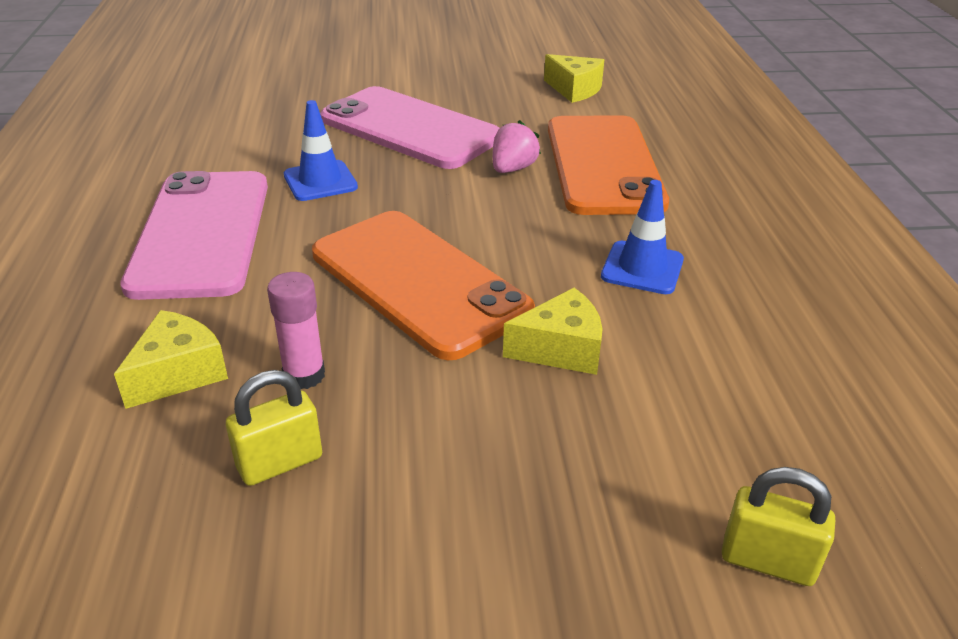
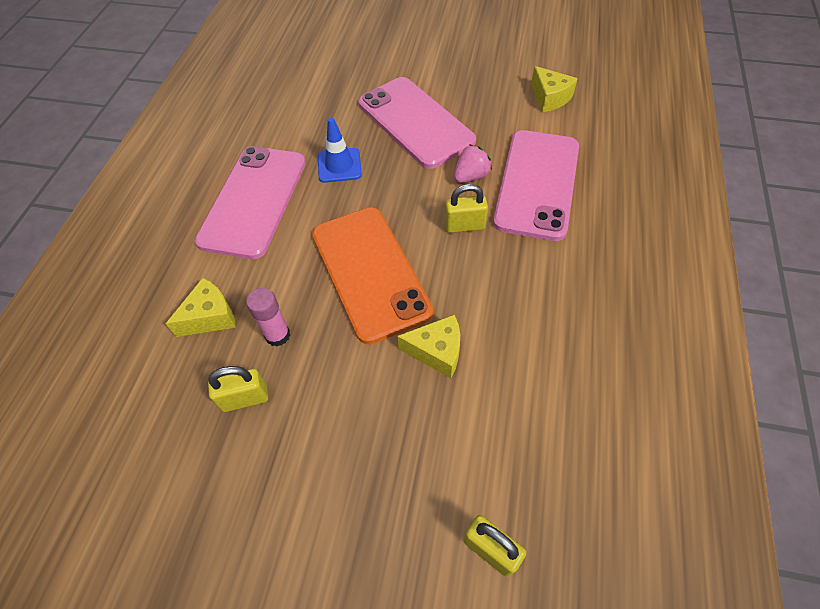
camera: 20 degrees right, 20 degrees up
orange phone [548,115,669,215] -> pink phone [493,130,579,241]
blue traffic cone [601,180,684,294] -> none
none -> yellow padlock [445,184,488,233]

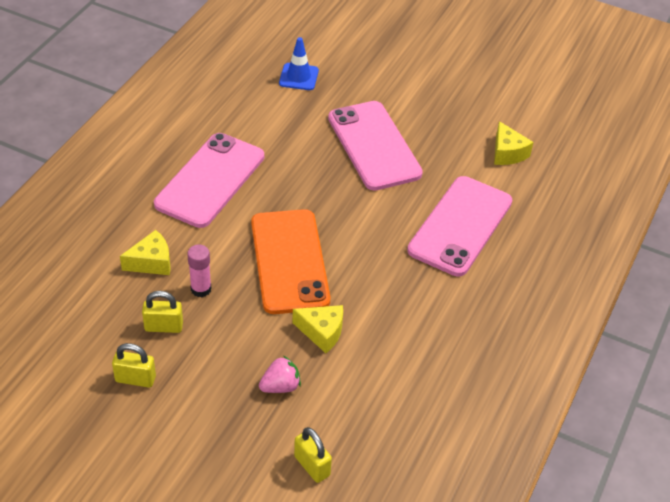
camera: 10 degrees right, 10 degrees down
blue traffic cone [318,118,362,183] -> blue traffic cone moved to [279,37,319,90]
yellow padlock [445,184,488,233] -> yellow padlock moved to [112,343,156,388]
pink strawberry [454,144,492,183] -> pink strawberry moved to [259,355,301,393]

